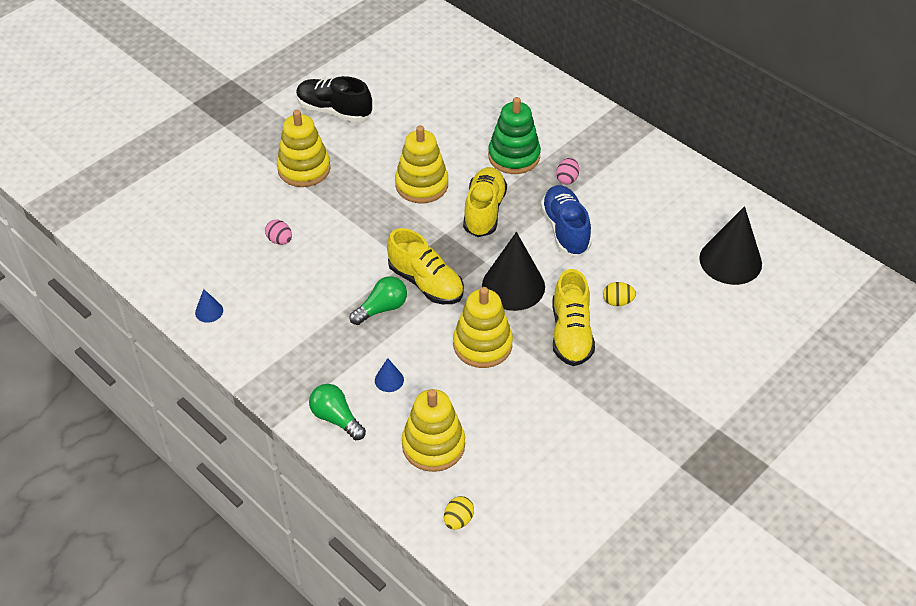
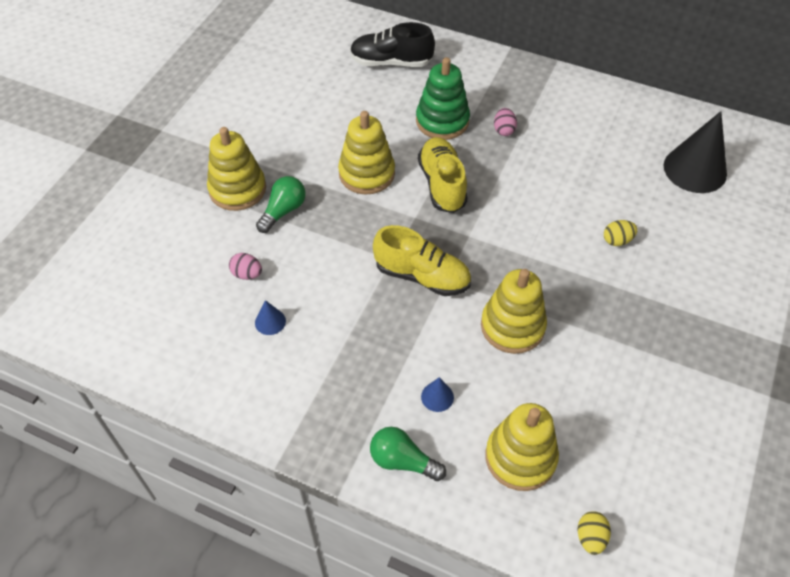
camera: 20 degrees left, 5 degrees up
blue cone [195,289,223,323] -> blue cone moved to [255,300,286,335]
black shoe [296,76,372,122] -> black shoe moved to [350,22,435,67]
green light bulb [350,276,407,325] -> green light bulb moved to [256,176,306,233]
black cone [482,232,545,311] -> none
blue shoe [541,185,591,256] -> none
yellow shoe [553,269,595,366] -> none

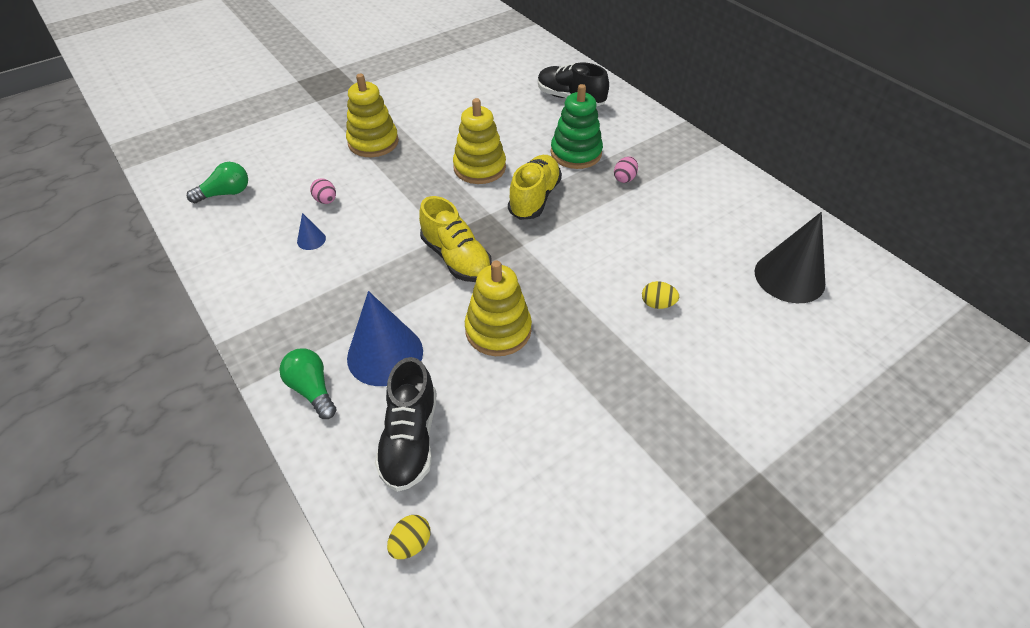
camera: 30 degrees right, 5 degrees down
green light bulb [256,176,306,233] -> green light bulb moved to [187,162,248,203]
blue cone [421,377,454,412] -> blue cone [347,291,423,386], size x2.30
yellow stacking toy [485,403,559,491] -> black shoe [375,357,437,492]

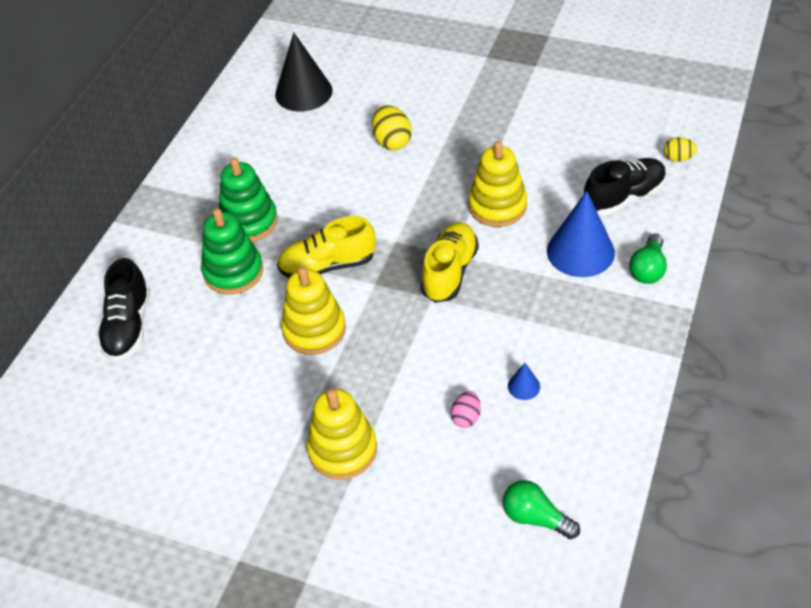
camera: 120 degrees left, 0 degrees up
pink egg [614,156,638,183] -> green stacking toy [219,158,278,242]
yellow egg [642,281,679,309] -> yellow egg [372,105,412,150], size x1.63

